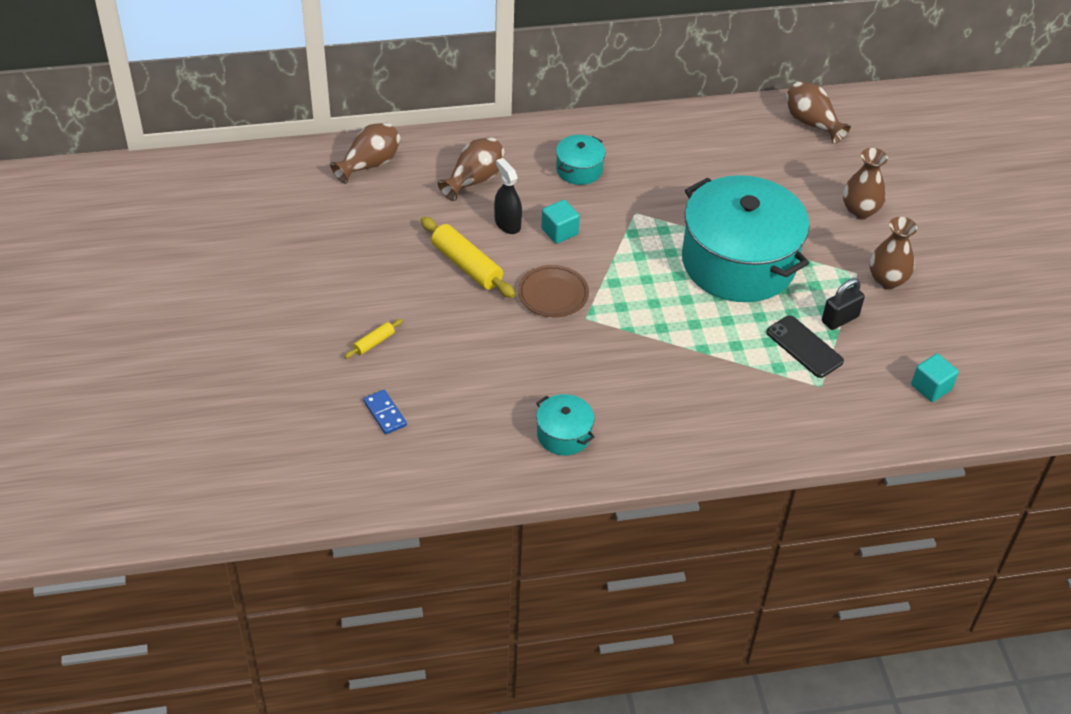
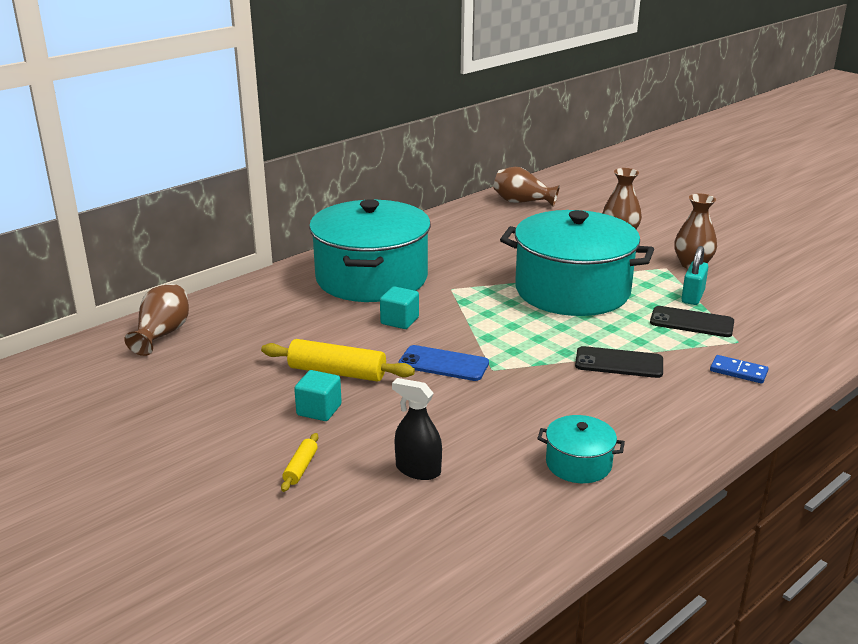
camera: 30 degrees left, 20 degrees down
blue domino [363,390,407,434] -> blue domino moved to [710,355,768,384]
brown vase [438,137,505,201] -> none
black spray bottle [494,158,522,234] -> black spray bottle moved to [392,378,442,480]
brown plate [518,265,589,317] -> blue phone [398,345,489,381]
turquoise pot [556,135,605,185] -> turquoise pot [309,199,431,302], size x2.34
black padlock [822,278,865,330] -> turquoise padlock [681,246,708,305]
turquoise cube [911,354,959,402] -> turquoise cube moved to [294,370,342,421]
none -> black phone [575,346,663,378]

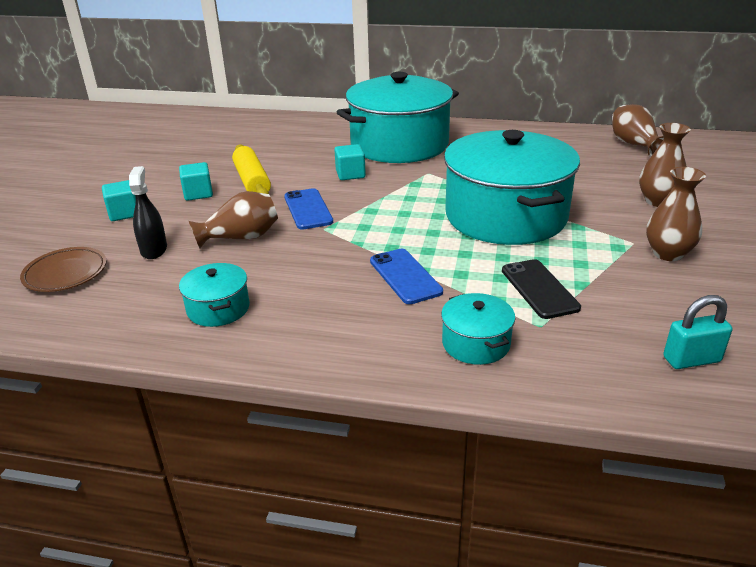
camera: 55 degrees right, 5 degrees up
brown vase [124,284,189,356] -> brown vase moved to [189,191,278,249]
yellow rolling pin [281,433,318,492] -> turquoise cube [102,180,136,221]
black phone [575,346,663,378] -> blue phone [370,249,443,304]
turquoise padlock [681,246,708,305] -> turquoise padlock moved to [663,295,732,369]
blue domino [710,355,768,384] -> turquoise pot [441,293,515,365]
none -> brown plate [20,247,107,292]

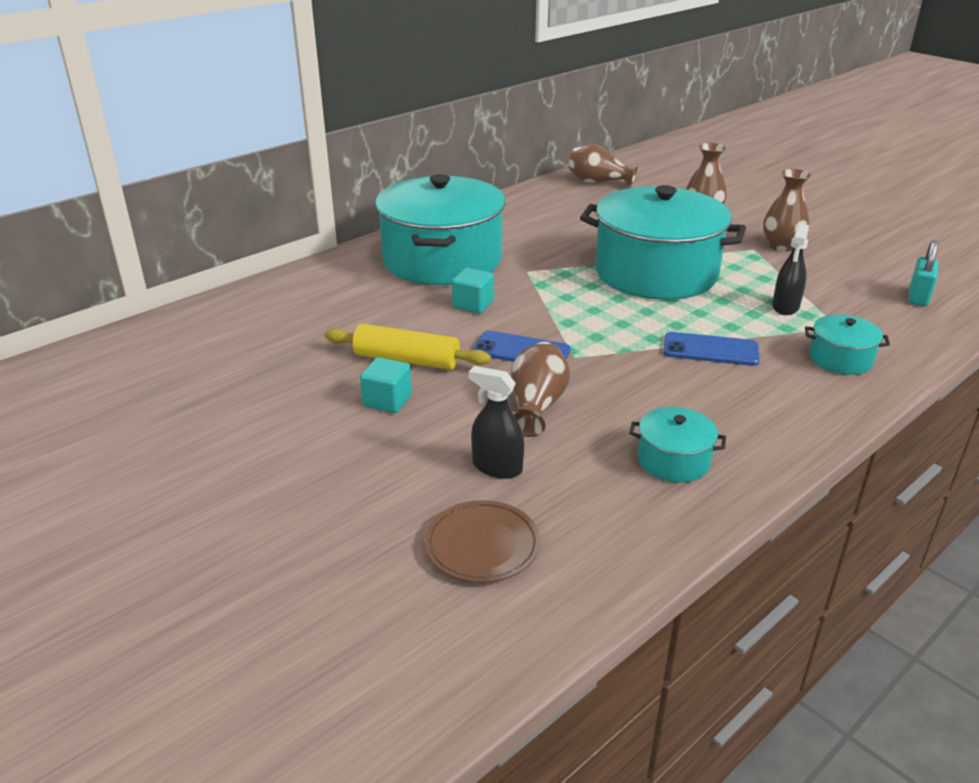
camera: 55 degrees left, 0 degrees up
turquoise cube [102,180,136,221] -> none
black phone [502,259,581,319] -> black spray bottle [772,224,809,315]

